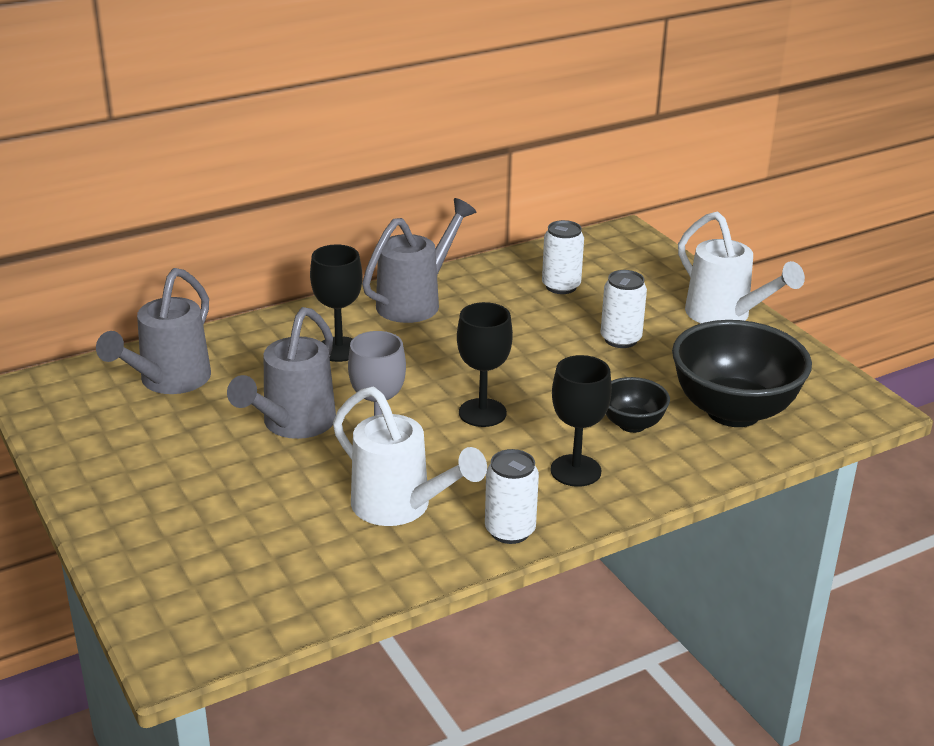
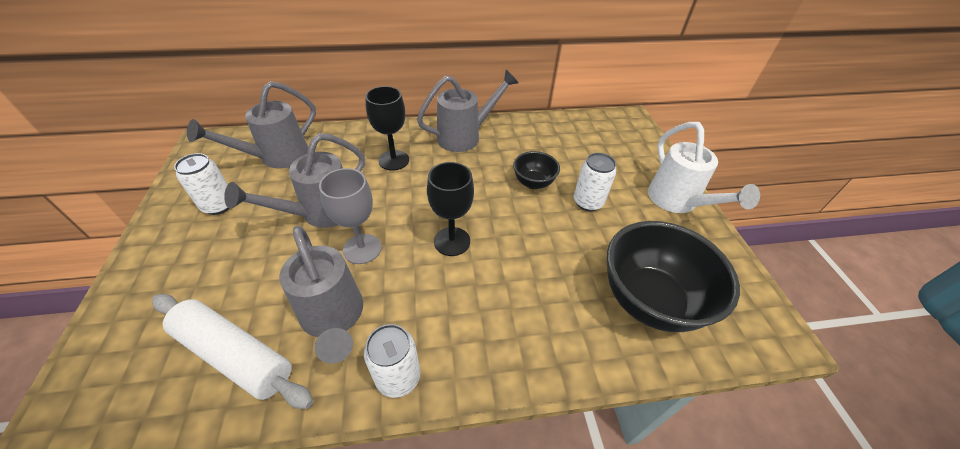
camera: 20 degrees right, 15 degrees up
white watering can [333,387,487,526] -> grey watering can [279,226,363,364]
white can [542,220,584,294] -> white can moved to [174,153,229,215]
black goblet [550,355,612,487] -> none
black bowl [606,377,670,433] -> black bowl moved to [513,151,560,189]
none -> white rolling pin [152,294,313,409]

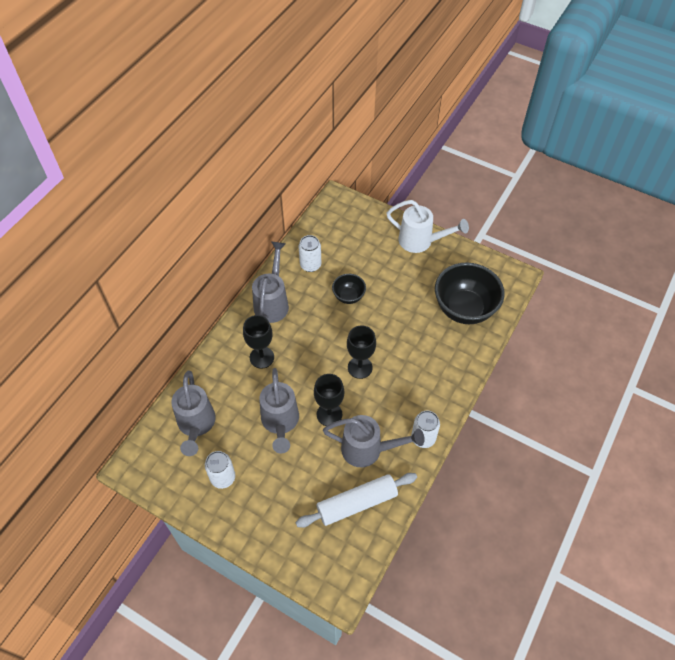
camera: 50 degrees left, 10 degrees up
grey goblet [319,168,382,264] -> black goblet [314,374,344,426]
white can [574,153,616,211] -> white can moved to [299,235,321,272]

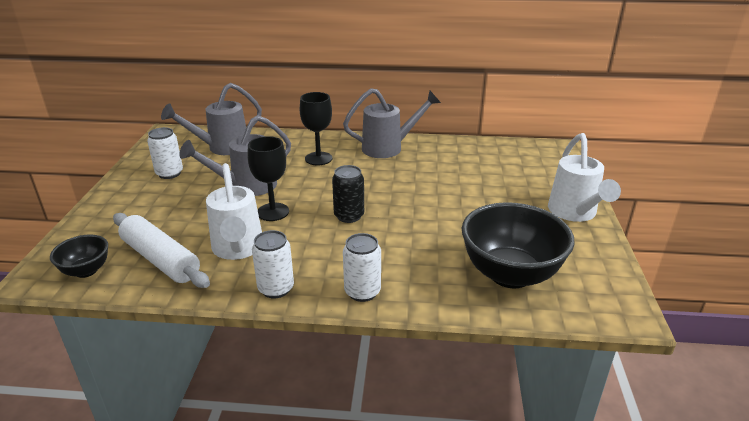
camera: 65 degrees right, 25 degrees down
white can [299,235,321,272] -> white can moved to [343,233,381,302]
grey watering can [323,415,425,467] -> white watering can [206,163,262,260]
black bowl [332,274,366,304] -> black bowl moved to [50,234,108,278]
black goblet [347,326,376,379] -> black can [332,165,364,223]

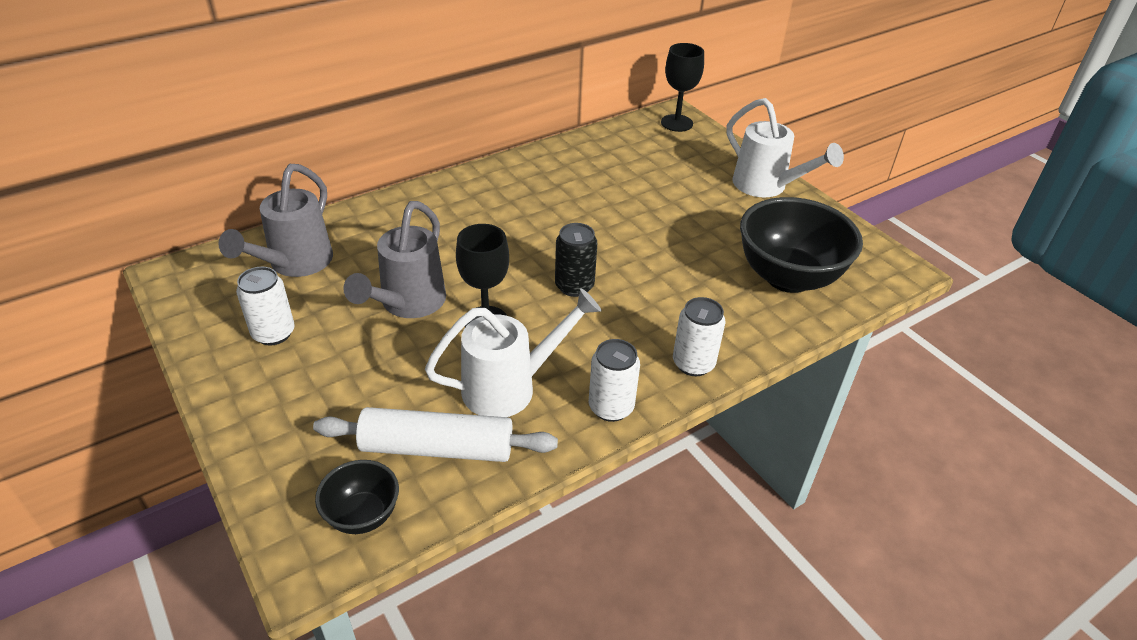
camera: 40 degrees left, 10 degrees up
white watering can [206,163,262,260] -> white watering can turned 60 degrees counterclockwise [425,288,602,417]
black goblet [300,92,332,165] -> black goblet moved to [661,43,704,132]
grey watering can [343,88,441,158] -> none

